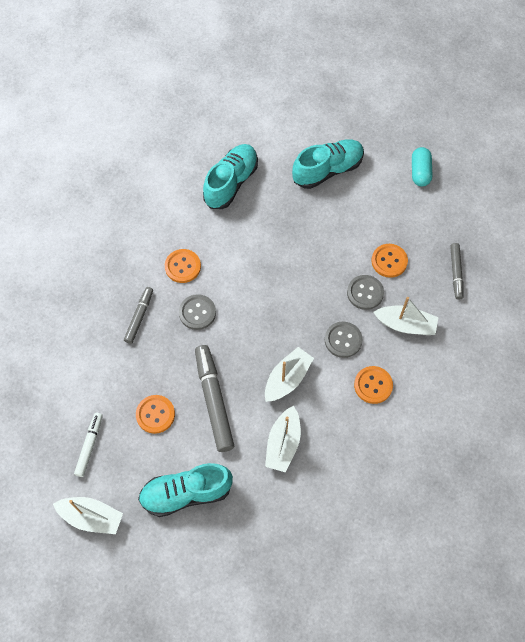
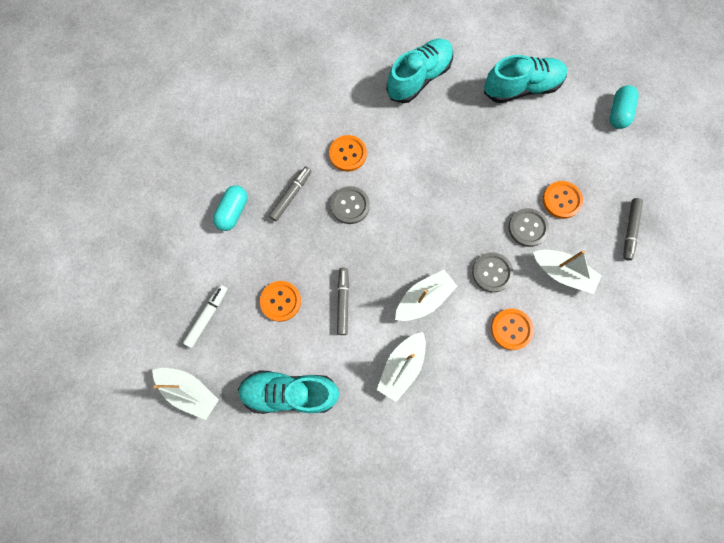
camera: 15 degrees right, 10 degrees up
grey marker [195,345,234,452] -> grey marker [337,268,349,335], size x0.58
none -> turquoise capsule [213,185,247,231]

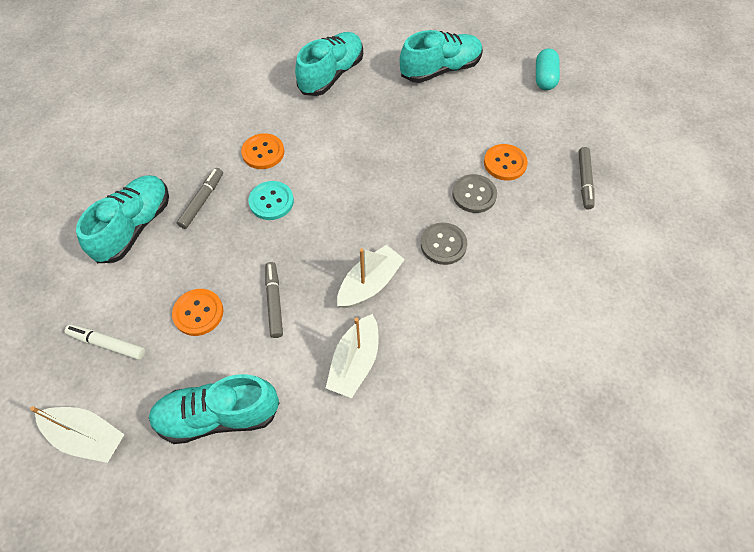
camera: 10 degrees left, 15 degrees down
white marker [183,285,228,348] -> white marker turned 90 degrees counterclockwise [65,324,145,360]
turquoise capsule [213,185,247,231] -> turquoise shoe [76,175,169,263]
grey button [331,186,370,224] -> turquoise button [248,181,294,220]
orange button [491,309,534,350] -> none
white boat [533,250,602,294] -> none

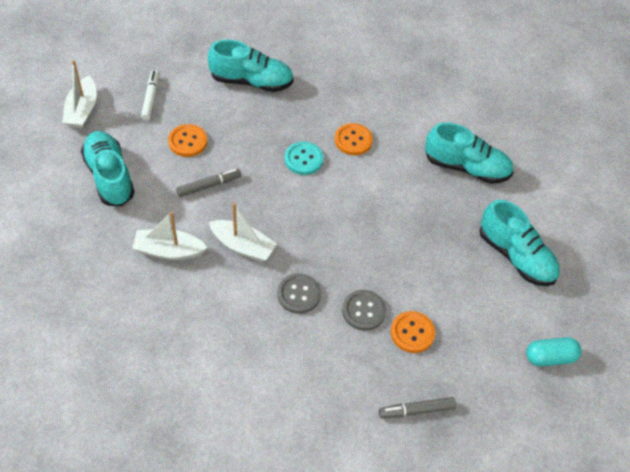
camera: 70 degrees right, 5 degrees down
grey marker [177,168,223,229] -> none

